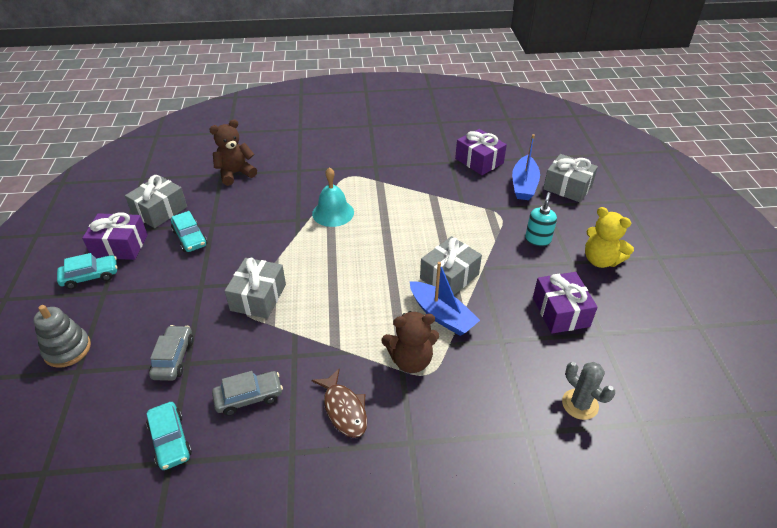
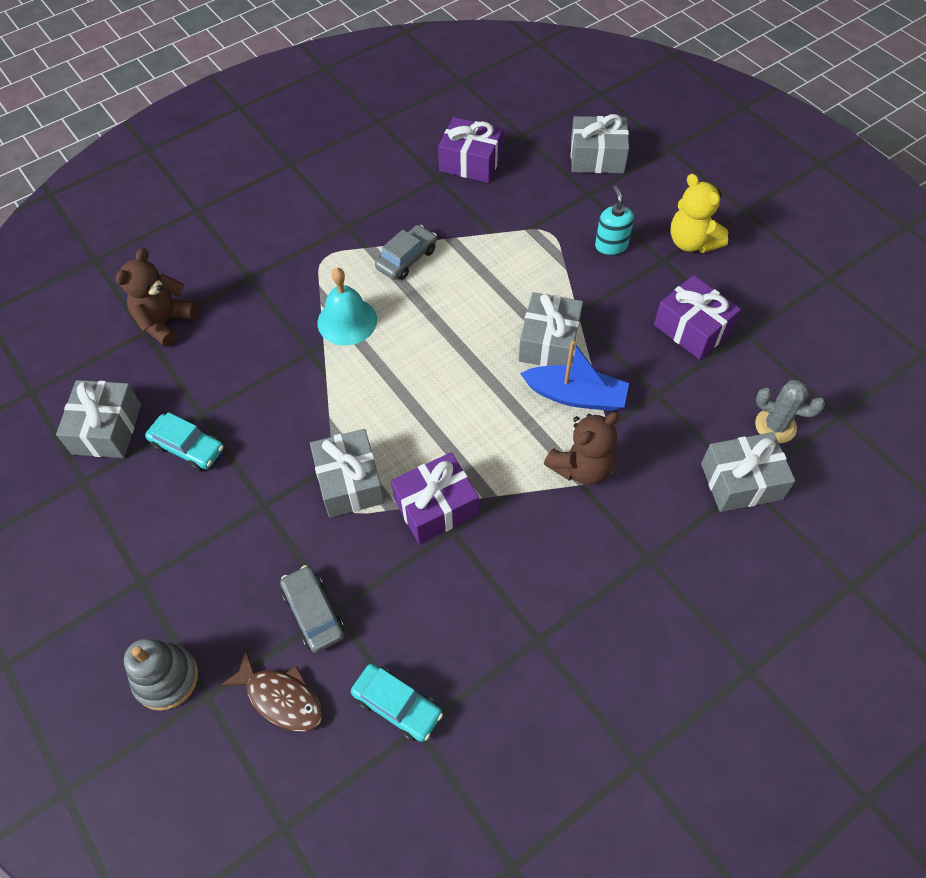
camera: 30 degrees left, 15 degrees up
turquoise car [57,253,117,289] -> none
purple gift [82,212,148,260] -> purple gift moved to [391,452,479,544]
grey car [212,371,283,416] -> grey car moved to [375,225,437,280]
brown fish [311,368,367,438] -> brown fish moved to [220,650,323,732]
blue boat [512,134,540,200] -> none
yellow teddy bear [585,207,634,268] -> yellow teddy bear turned 45 degrees clockwise [671,174,728,253]
none -> grey gift [701,432,795,512]

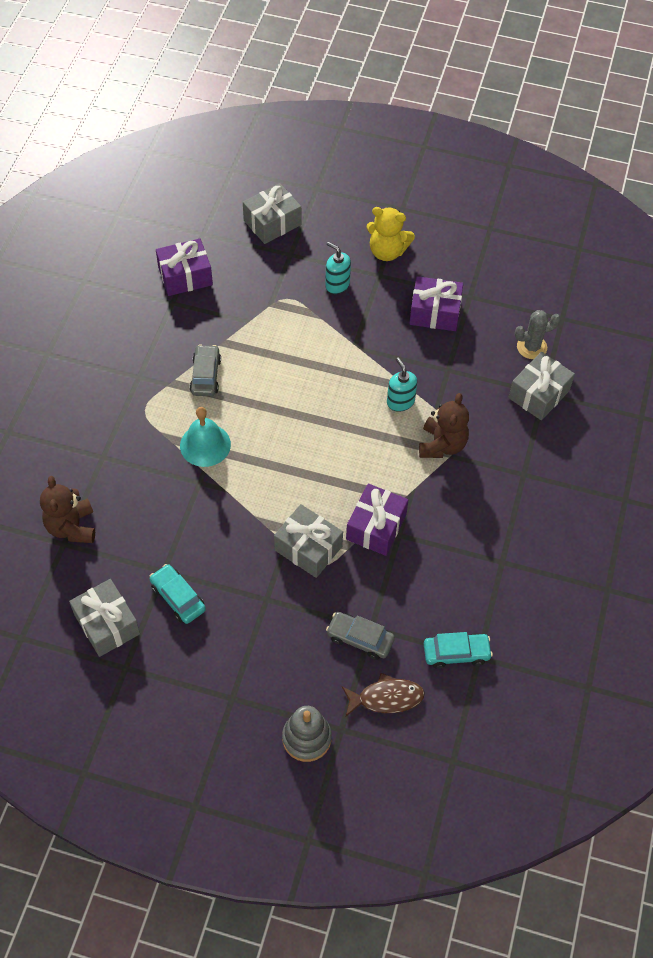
camera: 40 degrees left, 0 degrees up
turquoise car [145,412,224,471] -> turquoise car turned 120 degrees counterclockwise [149,564,206,624]
grey gift [519,292,583,366] -> none
blue boat [520,340,629,411] -> turquoise soap dispenser [387,357,417,412]

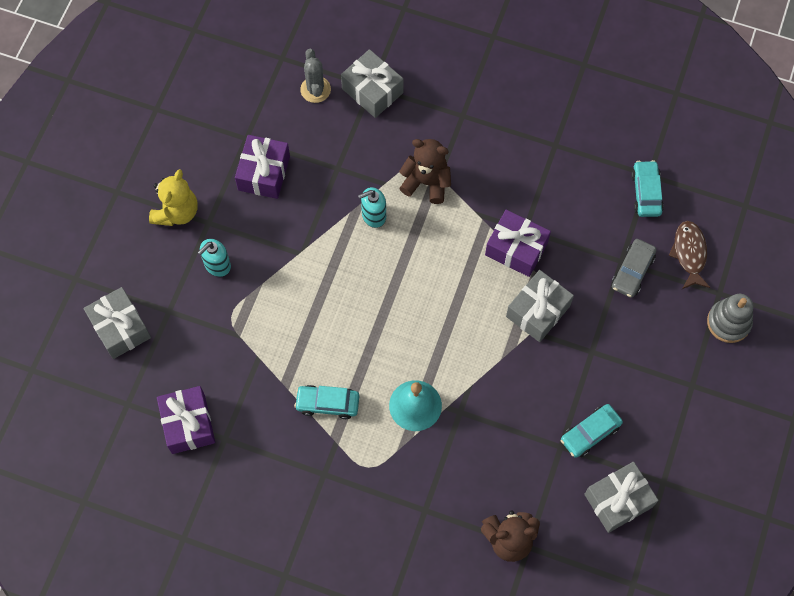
camera: 85 degrees left, 10 degrees up
grey car [190,344,221,396] -> turquoise car [294,385,359,419]

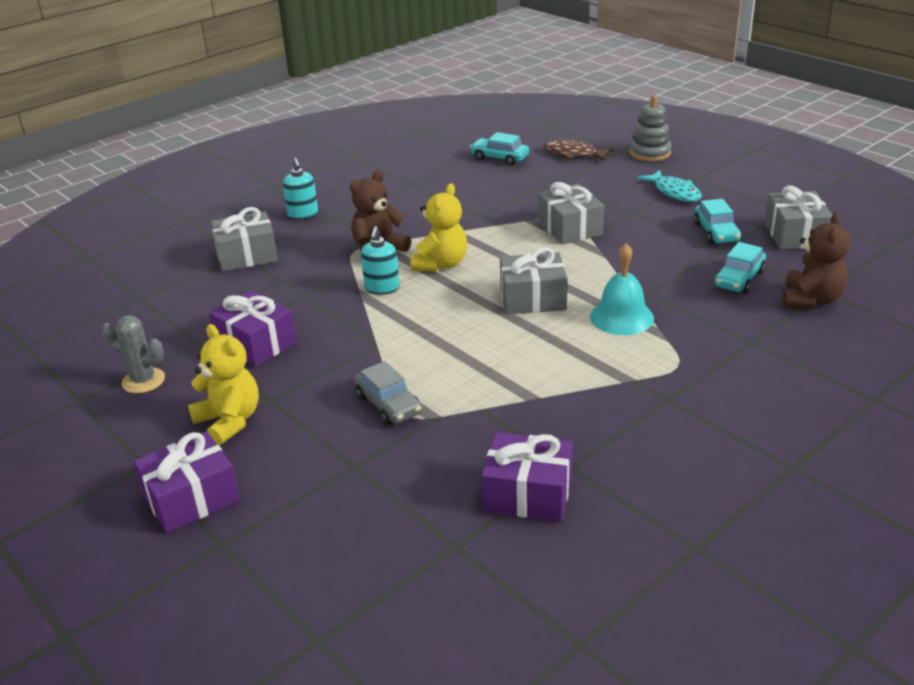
camera: 60 degrees left, 35 degrees down
grey gift [84,287,151,359] -> grey gift moved to [500,247,567,314]
turquoise soap dispenser [198,239,231,277] -> turquoise soap dispenser moved to [283,158,318,220]
turquoise car [294,385,359,419] -> turquoise car moved to [714,242,766,293]
grey cactus [300,49,331,103] -> grey cactus moved to [102,315,165,393]
purple gift [485,210,551,277] -> purple gift moved to [134,431,240,533]
grey car [611,239,657,298] -> grey car moved to [354,361,422,425]
none -> yellow teddy bear [410,183,467,272]
none -> turquoise fish [638,170,702,202]

